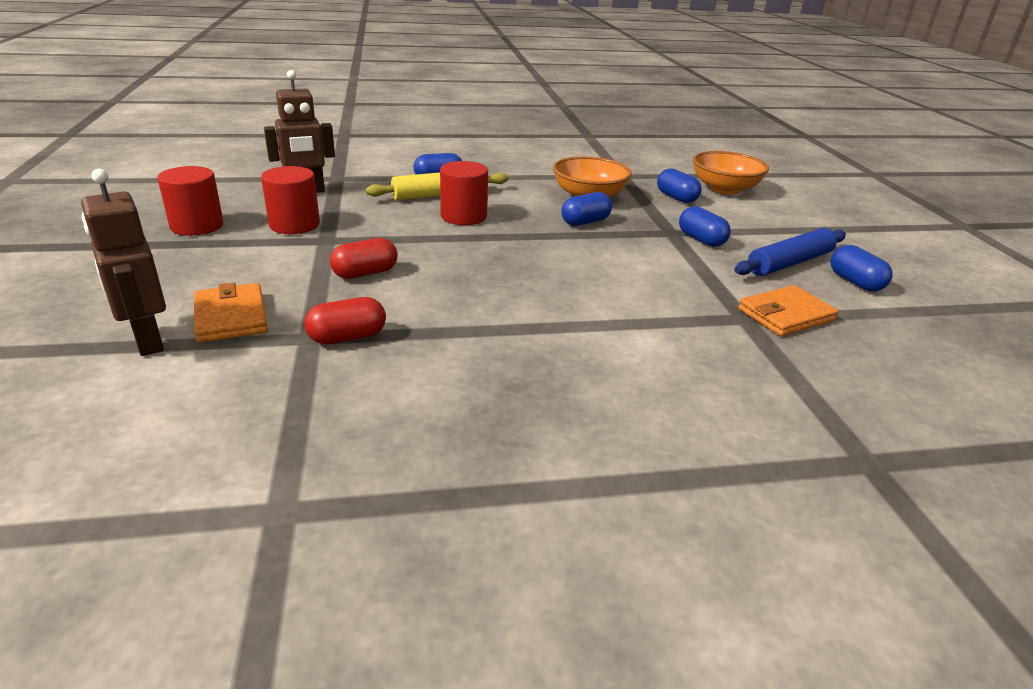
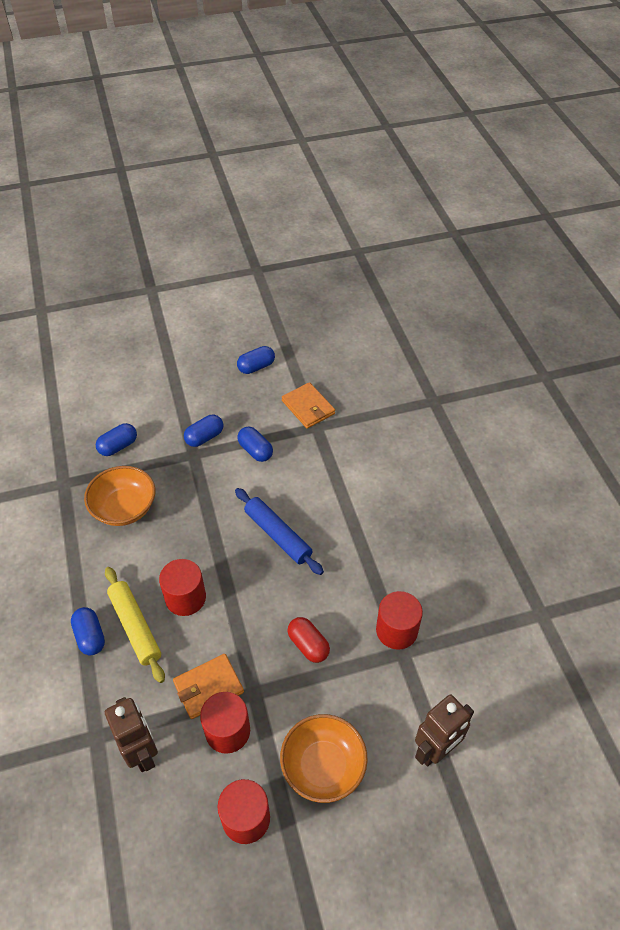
camera: 95 degrees left, 20 degrees up
orange wallet [194,282,268,342] -> orange wallet moved to [173,654,244,719]
red capsule [304,297,386,344] -> red cylinder [376,591,423,650]
blue capsule [561,192,612,226] -> blue capsule moved to [237,426,273,462]
orange bowl [693,151,769,195] -> orange bowl moved to [280,714,368,803]
blue rolling pin [734,228,846,276] -> blue rolling pin moved to [235,488,324,575]

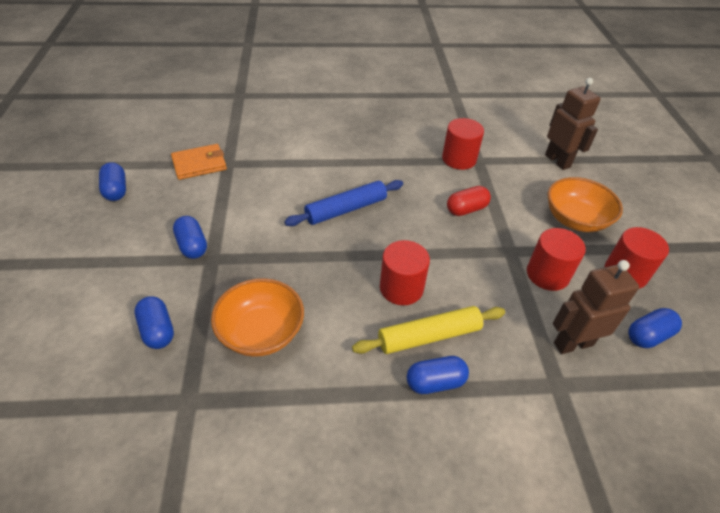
camera: 80 degrees left, 5 degrees down
orange wallet [173,654,244,719] -> none
blue capsule [237,426,273,462] -> blue capsule moved to [628,308,682,348]

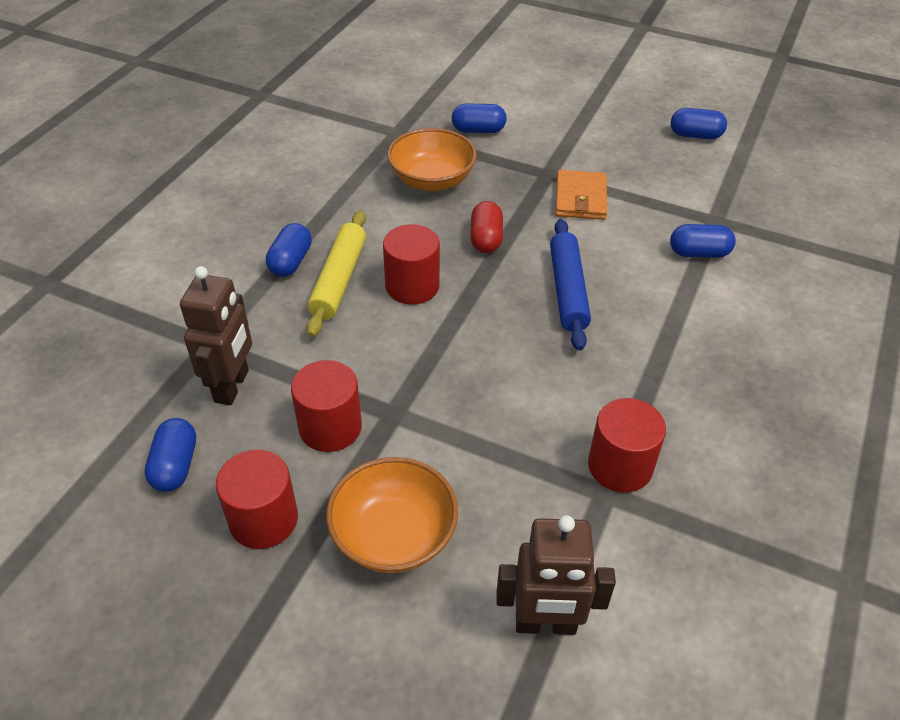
camera: 120 degrees right, 0 degrees up
orange wallet [171,144,227,180] -> orange wallet moved to [555,170,607,220]
blue capsule [173,216,207,259] -> blue capsule moved to [670,224,736,258]
red capsule [447,186,491,216] -> red capsule moved to [470,201,503,253]

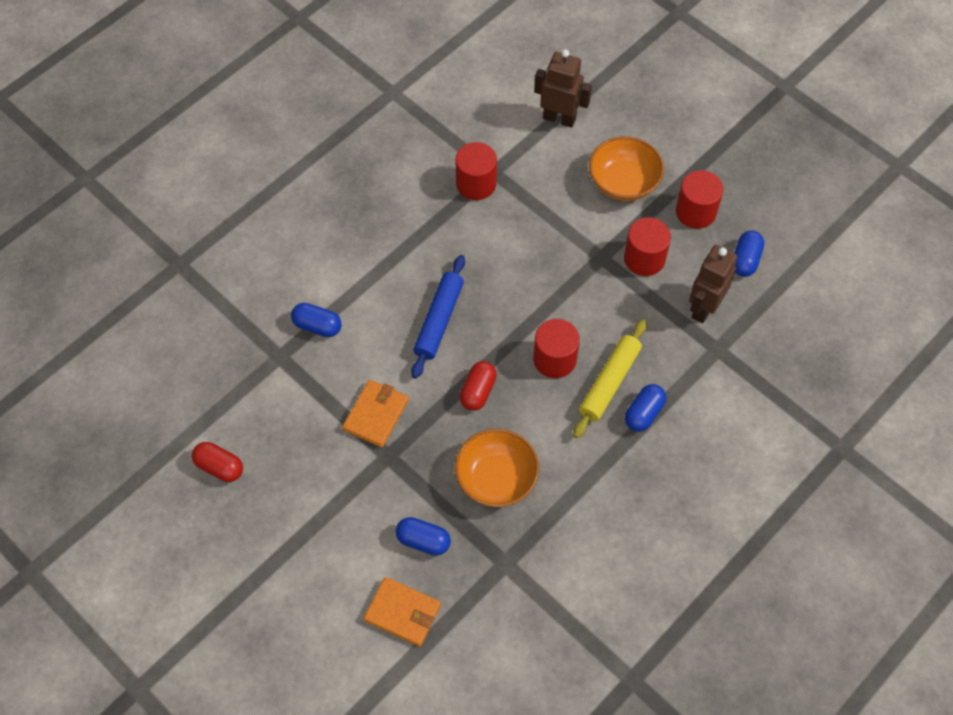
camera: 160 degrees left, 15 degrees up
blue capsule [671,108,727,139] -> red capsule [192,442,243,482]
none -> orange wallet [364,577,441,646]

